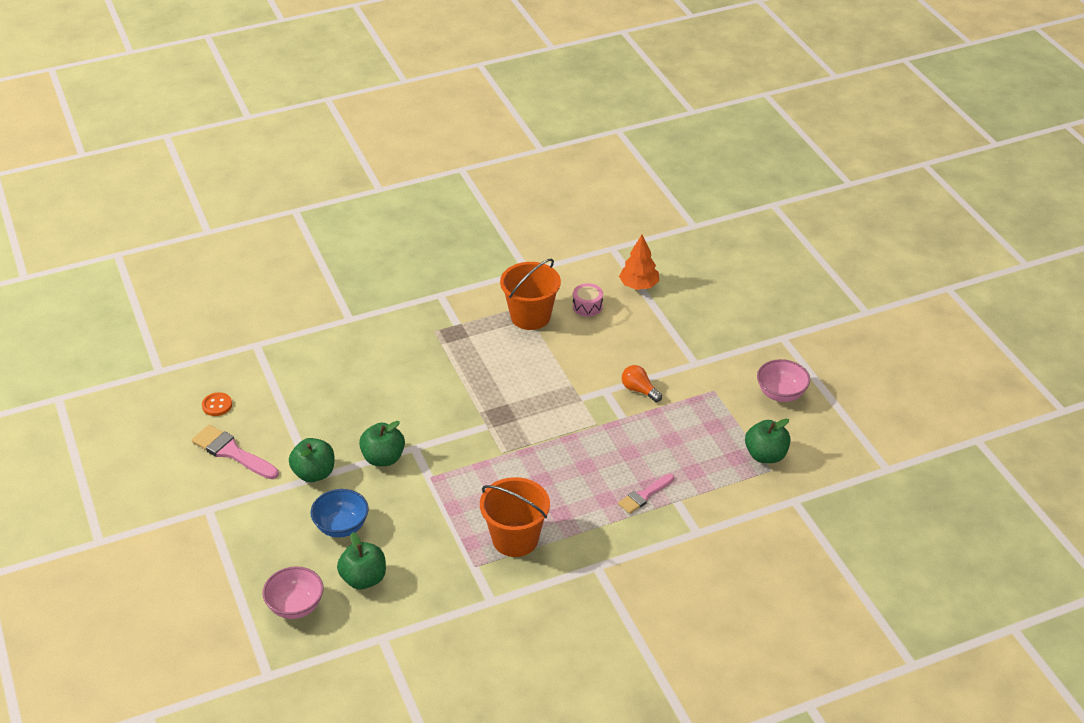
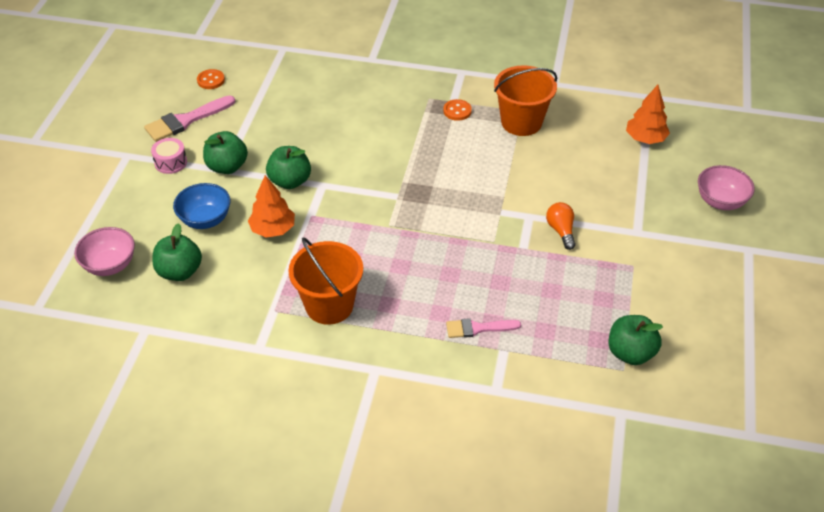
camera: 35 degrees right, 5 degrees up
pink brush [192,425,279,479] -> pink brush turned 105 degrees counterclockwise [144,96,235,142]
pink drum [573,283,603,317] -> pink drum moved to [151,138,187,174]
pink bowl [757,359,810,402] -> pink bowl moved to [698,165,755,210]
none -> orange tree [248,175,295,238]
none -> orange button [443,99,472,121]

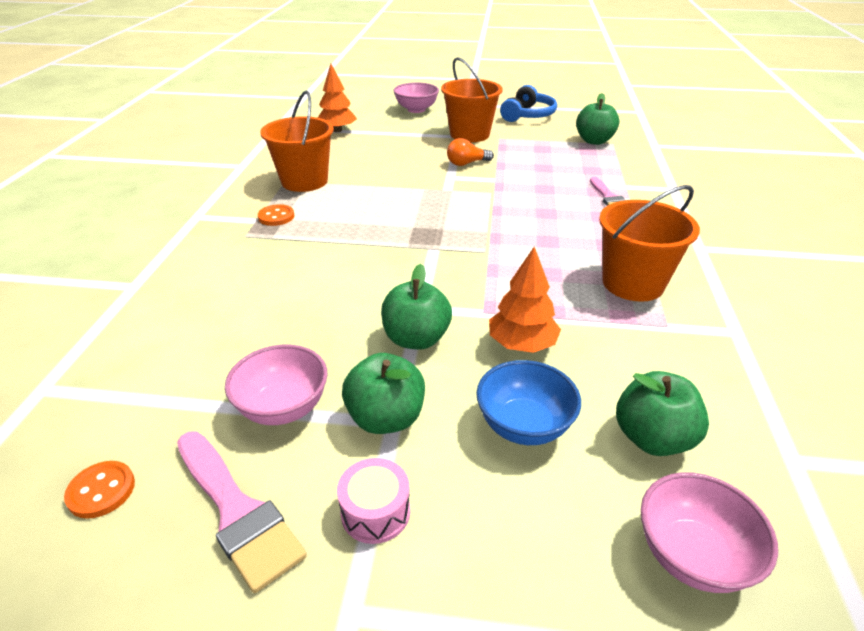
camera: 95 degrees left, 10 degrees down
none -> pink bowl [225,345,328,425]
none -> orange bucket [441,57,503,142]
none -> blue headphones [500,85,557,122]

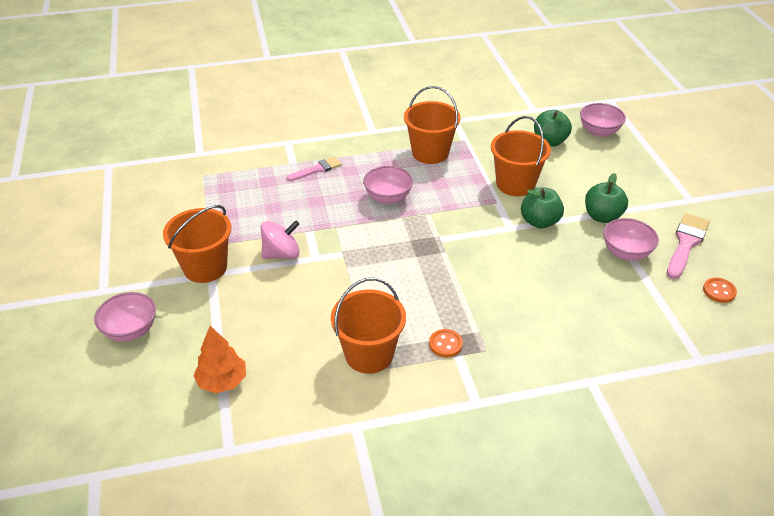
camera: 110 degrees left, 5 degrees up
pink drum [337,458,410,544] -> none
orange light bulb [447,138,494,166] -> pink spinning top [261,220,300,259]
blue bowl [476,360,581,445] -> none
orange tree [489,247,561,353] -> orange bucket [491,116,551,196]
blue headphones [500,85,557,122] -> none
green apple [576,93,619,145] -> none
none -> pink bowl [363,166,413,204]

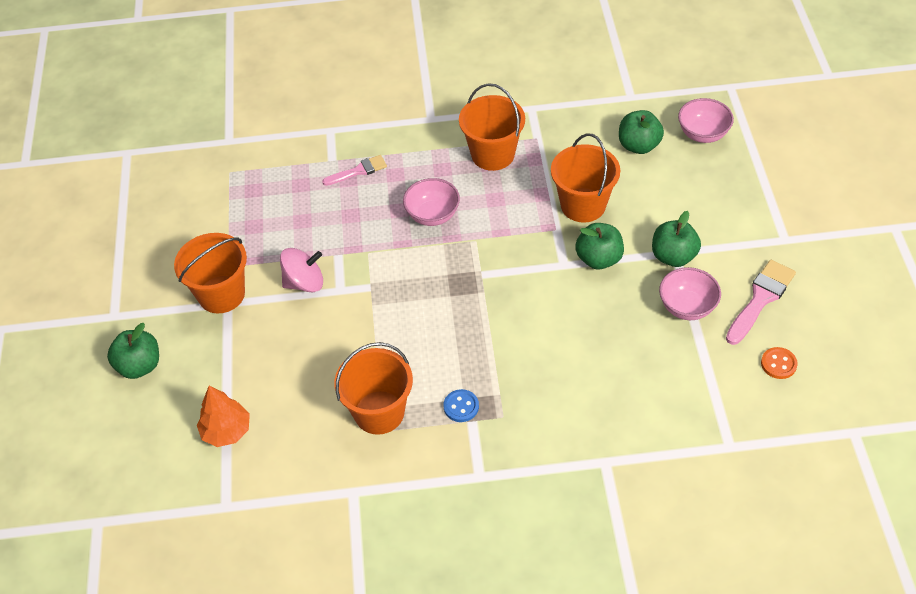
camera: 10 degrees right, 10 degrees up
pink bowl [94,292,156,342] -> green apple [107,323,159,379]
orange button [429,329,463,357] -> blue button [443,389,479,422]

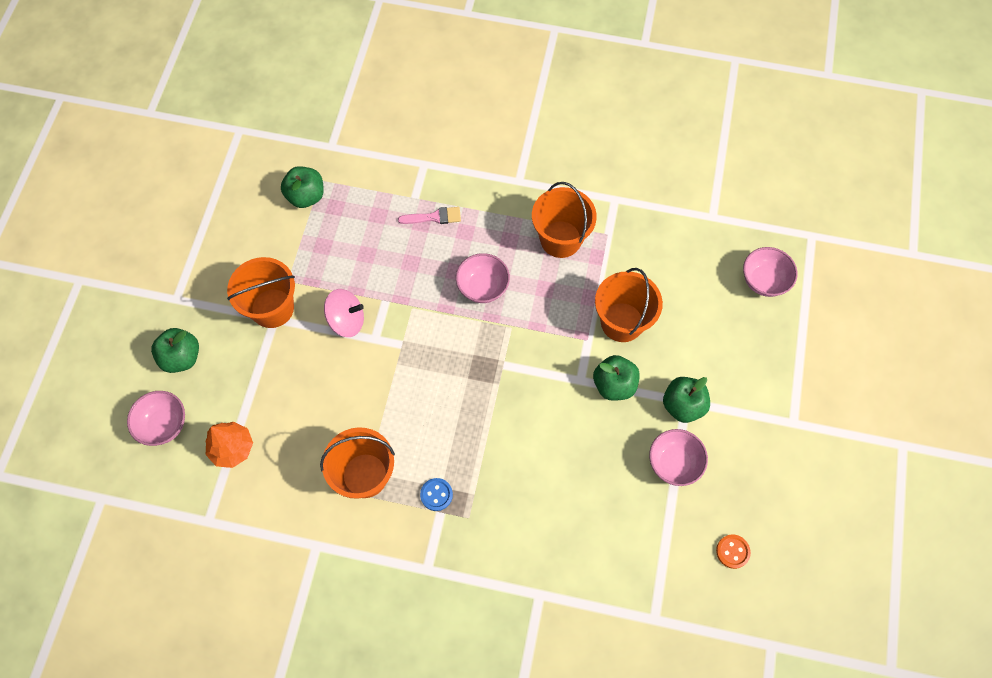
camera: 15 degrees right, 15 degrees up
green apple [619,110,664,154] -> green apple moved to [281,166,324,208]
pink brush [726,260,796,345] -> none
none -> pink bowl [127,391,185,446]

